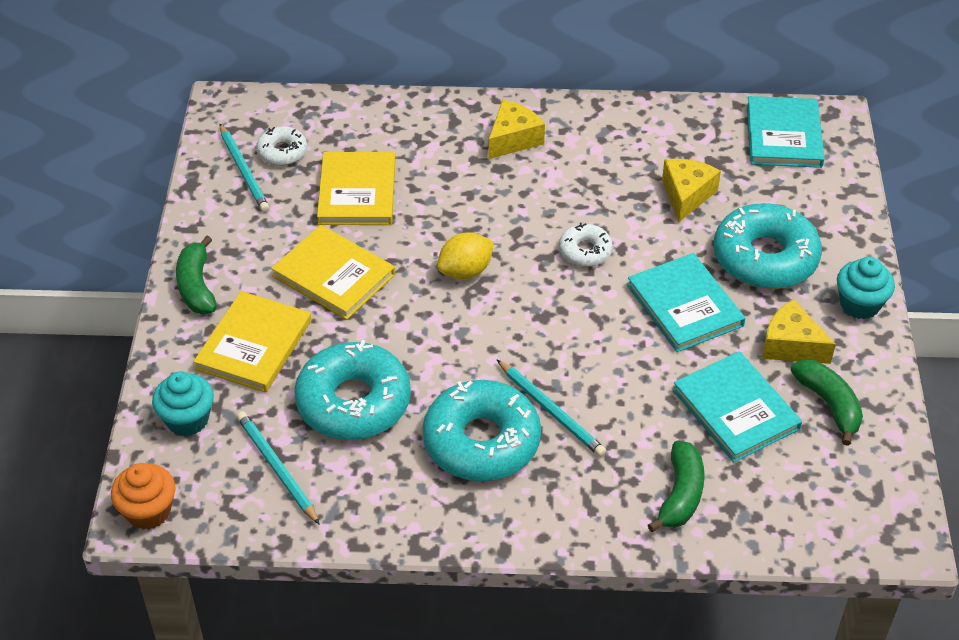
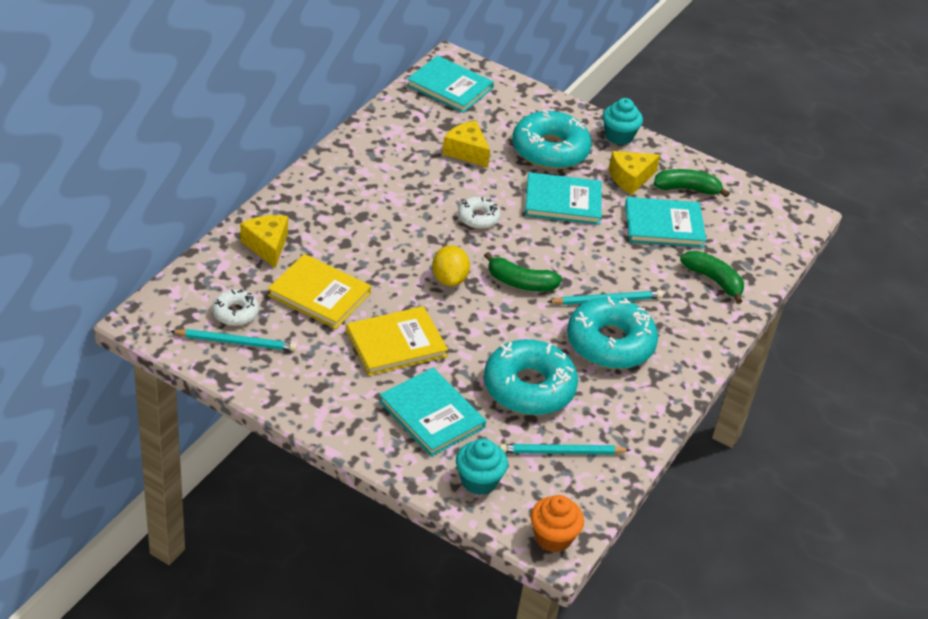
camera: 65 degrees left, 5 degrees down
green banana [176,236,217,314] -> green banana moved to [484,252,562,291]
yellow book [193,291,311,392] -> turquoise book [379,368,486,457]
yellow cheese [488,100,545,159] -> yellow cheese moved to [240,215,288,268]

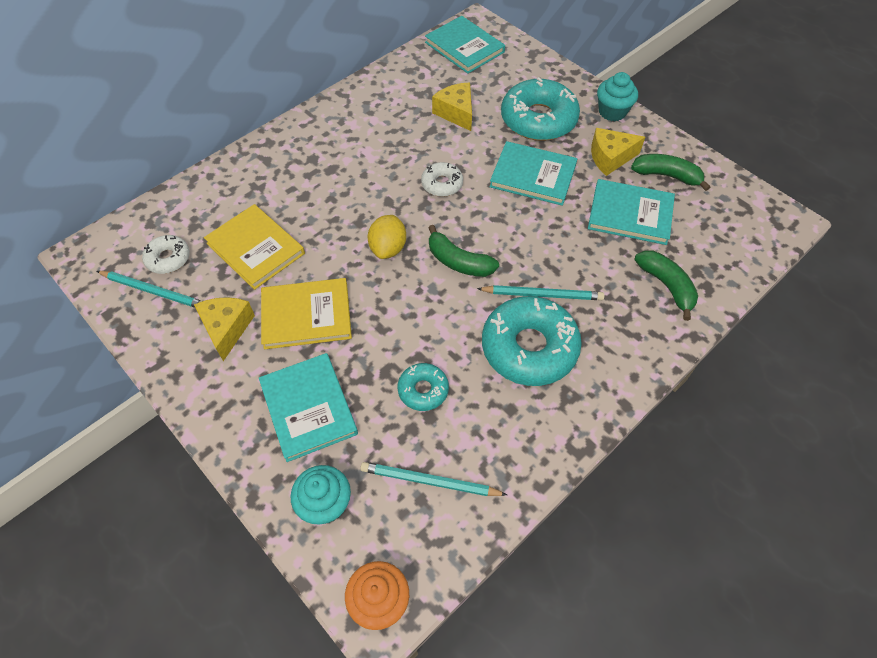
camera: 20 degrees right, 15 degrees up
yellow cheese [240,215,288,268] -> yellow cheese moved to [194,297,255,361]
turquoise donut [484,339,578,415] -> turquoise donut [397,363,449,411], size x0.51

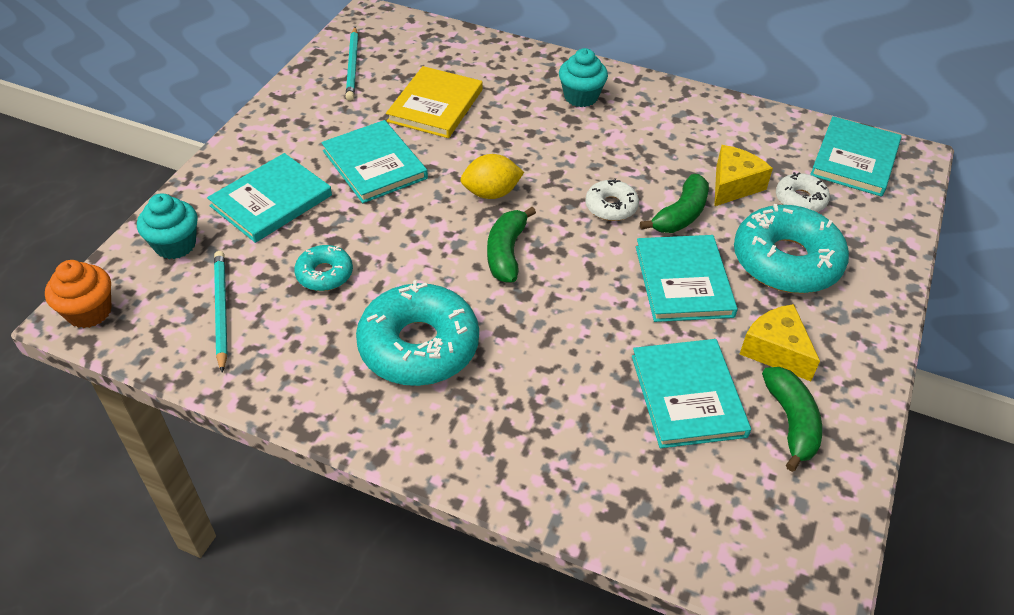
camera: 65 degrees right, 10 degrees down
white donut [142,235,190,274] -> white donut moved to [776,172,830,212]
yellow cheese [194,297,255,361] -> none
yellow book [261,278,352,349] -> turquoise book [321,120,428,203]
turquoise pencil [477,285,605,300] -> none
turquoise cupcake [597,72,638,121] -> turquoise cupcake moved to [559,48,608,107]
green banana [635,250,698,321] -> green banana moved to [640,174,709,233]

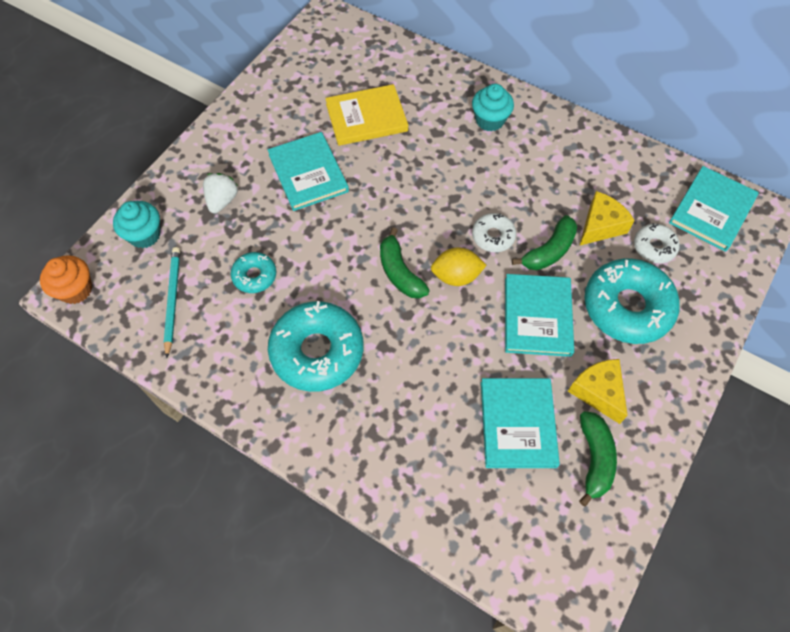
camera: 10 degrees right, 15 degrees up
turquoise book [207,153,332,243] -> white strawberry [203,173,239,213]
turquoise pencil [346,27,358,101] -> none
yellow book [386,66,483,138] -> yellow book turned 45 degrees clockwise [325,84,408,146]
yellow lemon [460,154,524,199] -> yellow lemon moved to [431,248,487,286]
green banana [487,207,536,283] -> green banana turned 45 degrees counterclockwise [380,227,430,299]

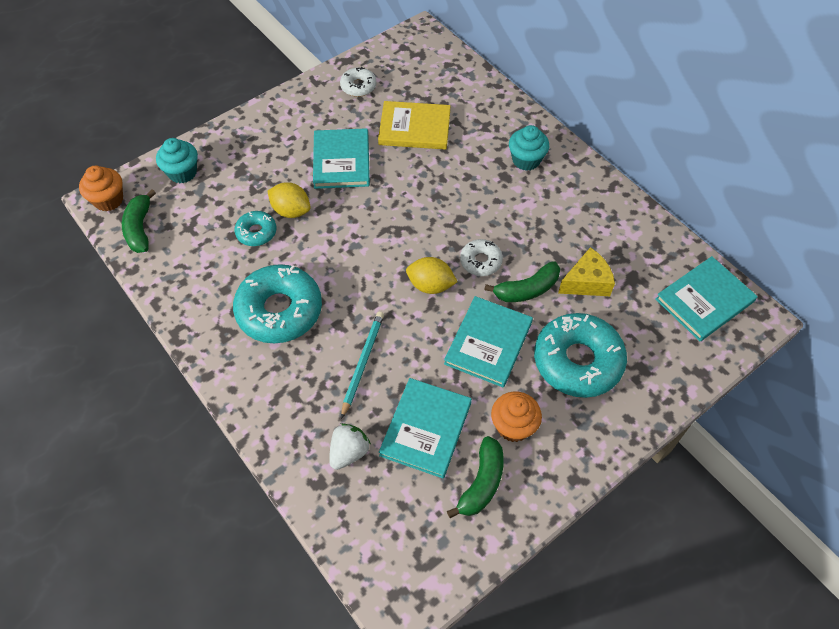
camera: 20 degrees right, 5 degrees down
turquoise pencil [164,247,180,359] -> turquoise pencil moved to [341,312,384,419]
white strawberry [203,173,239,213] -> white strawberry moved to [329,423,371,470]
green banana [380,227,430,299] -> green banana moved to [122,189,156,253]
yellow cheese [568,359,628,424] -> orange cupcake [491,392,542,442]
white donut [634,223,680,263] -> white donut moved to [340,67,376,97]
none -> yellow lemon [267,182,311,218]

